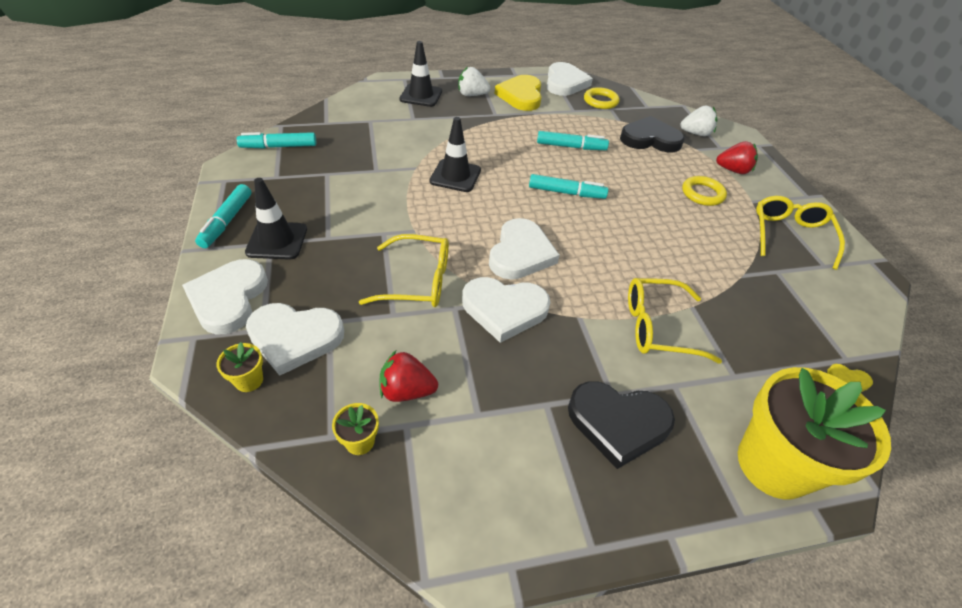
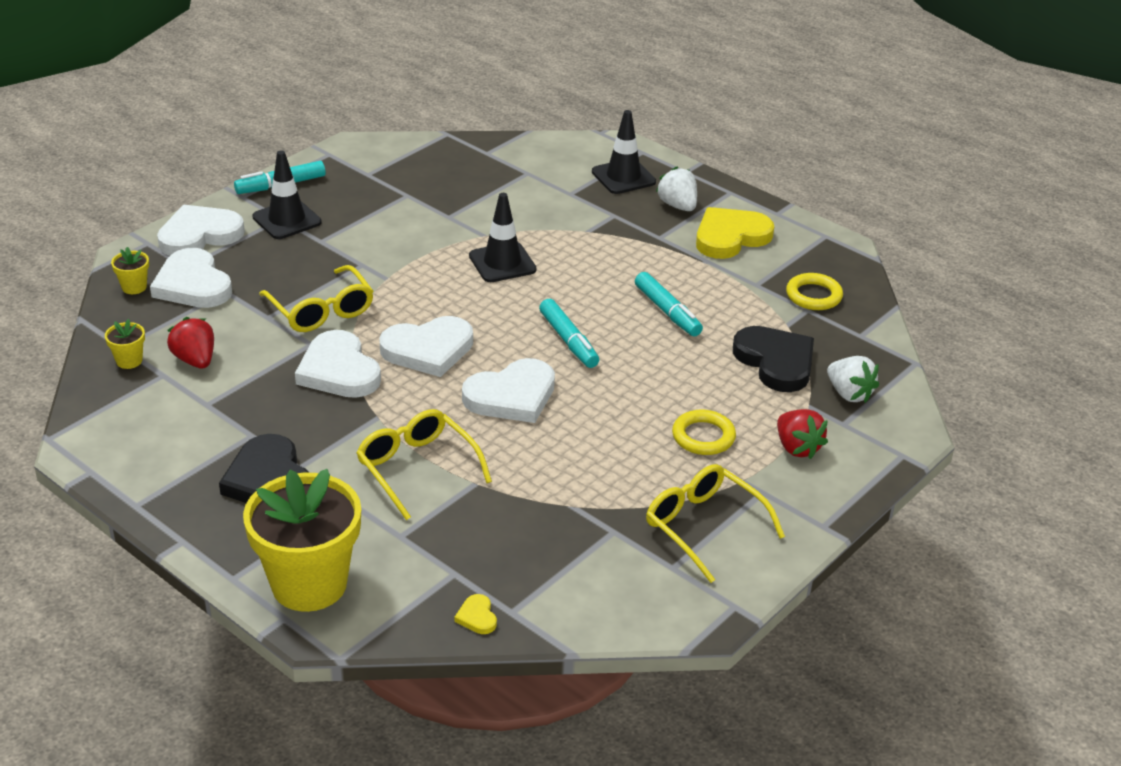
camera: 55 degrees right, 10 degrees down
turquoise marker [237,132,316,149] -> none
white heart [547,62,593,96] -> white heart moved to [462,358,555,423]
yellow glasses [756,196,845,270] -> yellow glasses turned 105 degrees counterclockwise [646,464,785,583]

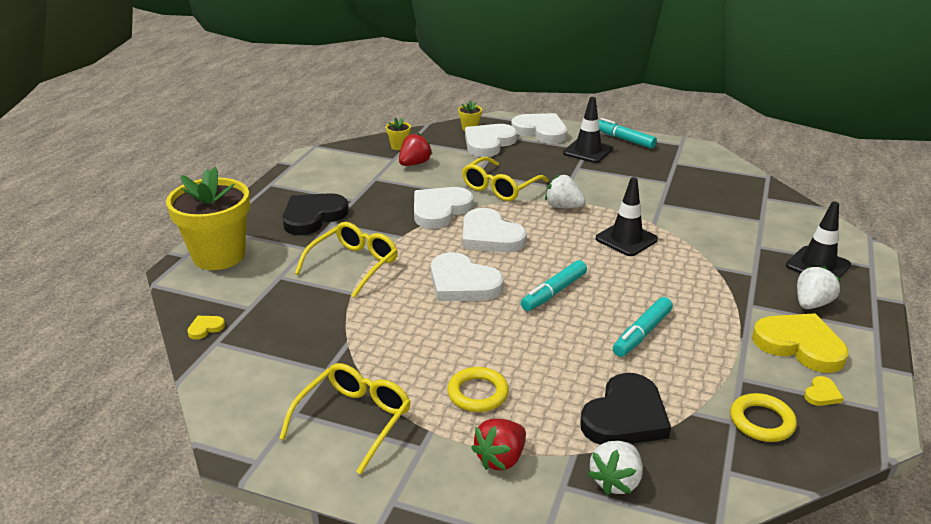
camera: 70 degrees right, 5 degrees down
none -> white strawberry [545,174,585,208]
none -> yellow heart [804,376,844,406]

